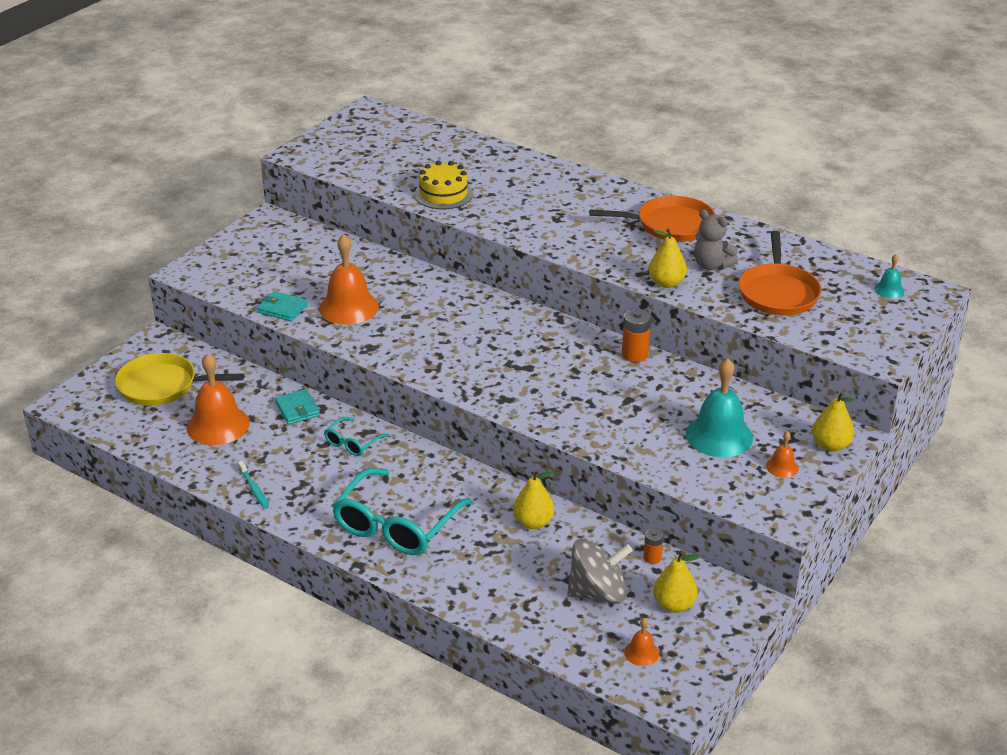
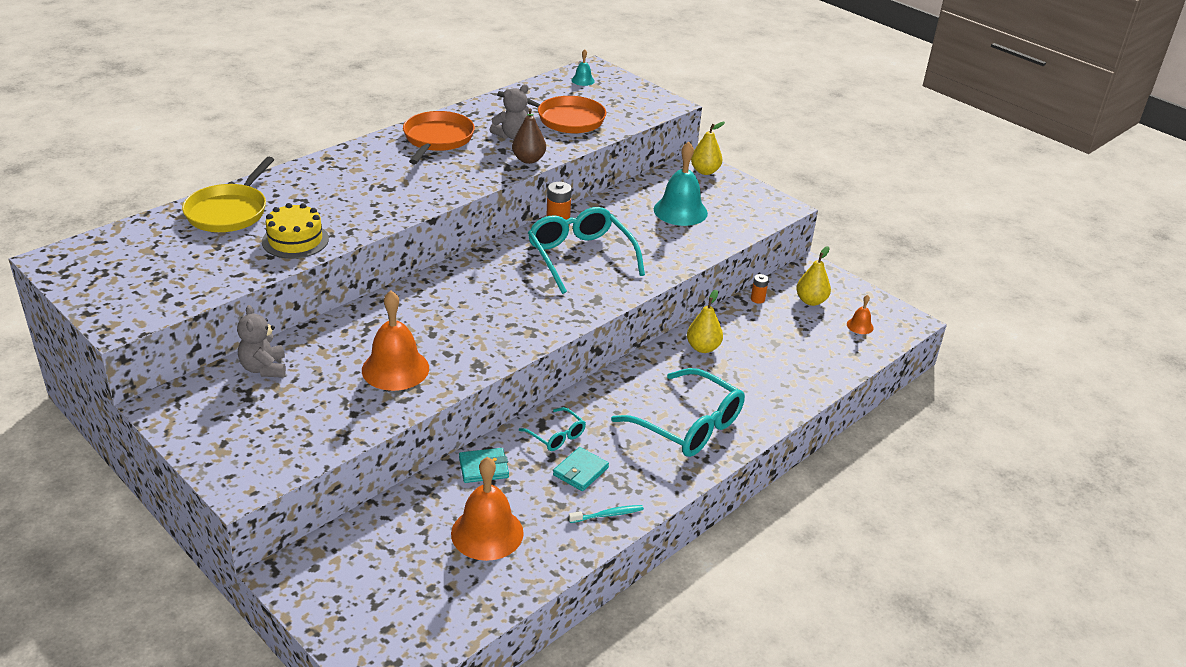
camera: 80 degrees left, 0 degrees up
yellow pan [115,353,244,406] -> yellow pan moved to [182,157,274,232]
turquoise wallet [257,291,308,321] -> turquoise wallet moved to [553,447,609,491]
grey spinning top [567,539,633,604] -> none
yellow pear [649,228,687,288] -> brown pear [512,108,546,164]
orange bell [766,431,799,478] -> none
none -> grey teddy bear [237,305,286,377]
none -> turquoise glasses [528,207,645,294]

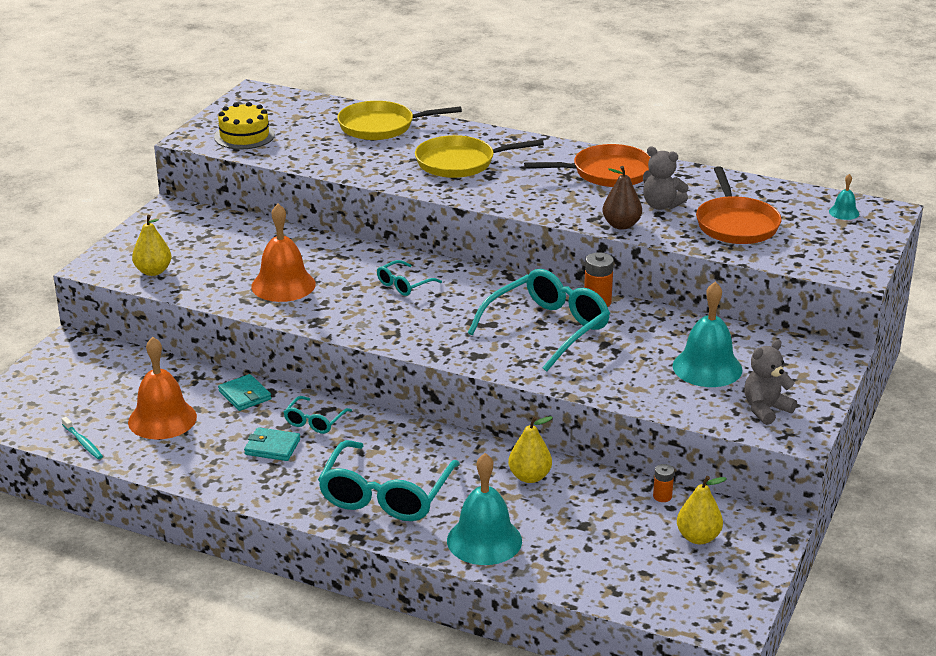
camera: 70 degrees right, 5 degrees down
grey teddy bear [237,305,286,377] -> grey teddy bear moved to [744,339,797,425]
yellow cake [262,203,329,259] -> yellow cake moved to [214,102,275,149]
turquoise toothbrush [569,505,644,523] -> turquoise toothbrush moved to [62,417,103,459]
yellow pear [691,122,725,175] -> yellow pear moved to [132,215,172,276]
orange bell [847,295,874,334] -> none
none -> turquoise glasses [377,260,442,296]
none -> yellow pan [415,135,544,178]
none -> turquoise bell [447,453,522,565]

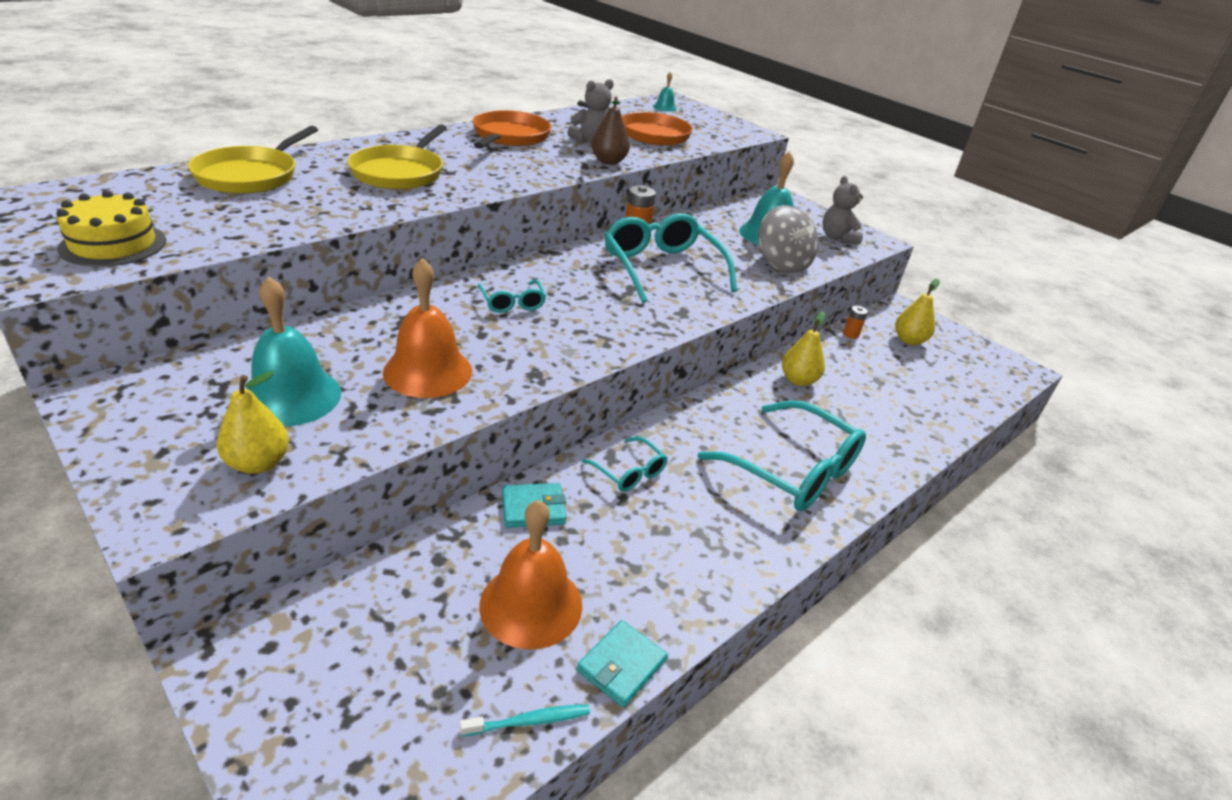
camera: 70 degrees left, 5 degrees up
turquoise wallet [244,427,300,461] -> turquoise wallet moved to [577,620,668,707]
turquoise bell [447,453,522,565] -> turquoise bell moved to [246,277,341,427]
none -> grey spinning top [758,205,818,274]

